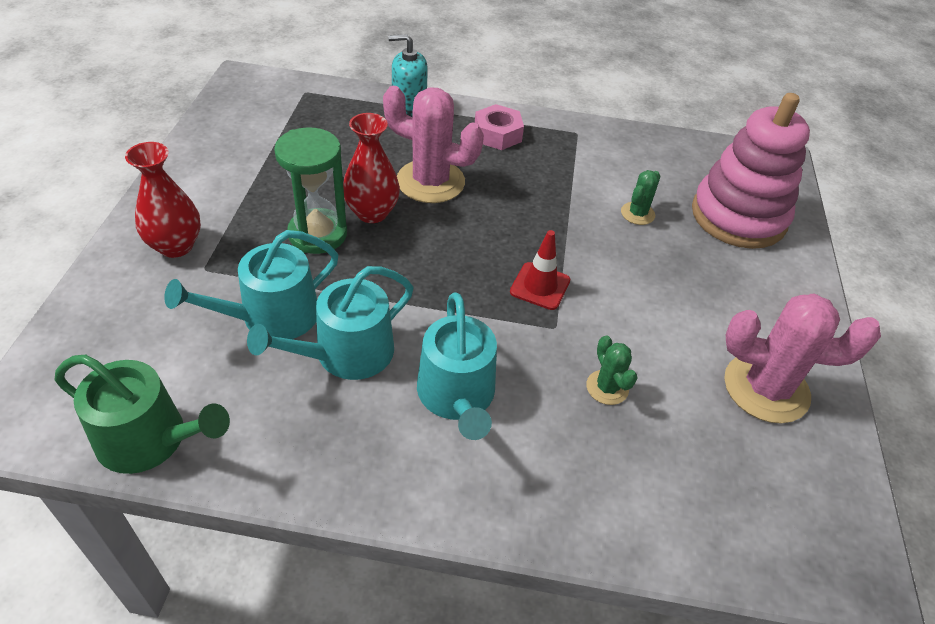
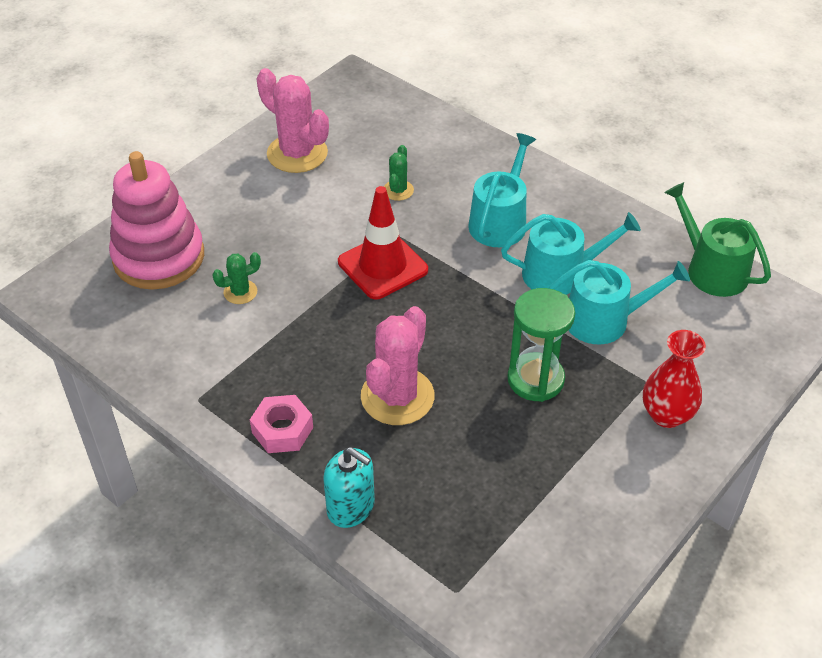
camera: 145 degrees left, 0 degrees up
red vase [343,113,400,223] -> none
pink cactus [383,86,484,203] -> pink cactus turned 60 degrees clockwise [361,306,434,425]
red traffic cone [510,230,570,310] -> red traffic cone [338,186,428,300], size x1.63

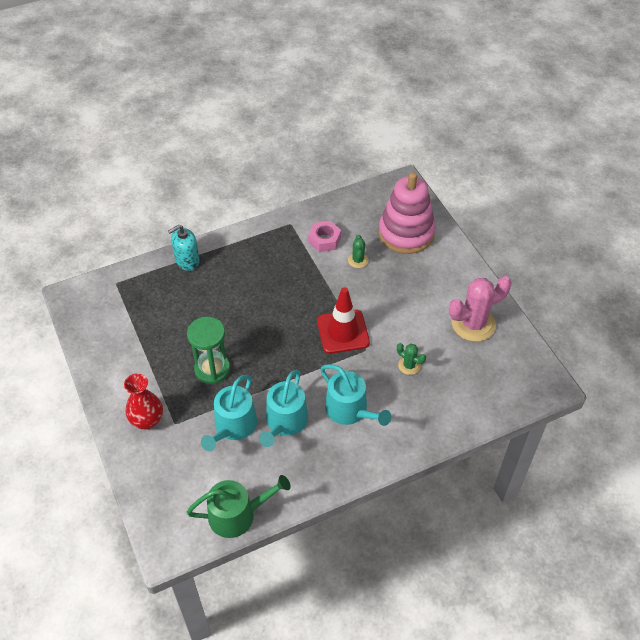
camera: 115 degrees right, 5 degrees up
pink nut [250,395,313,453] -> pink nut moved to [308,221,341,252]
pink cactus [361,306,434,425] -> none

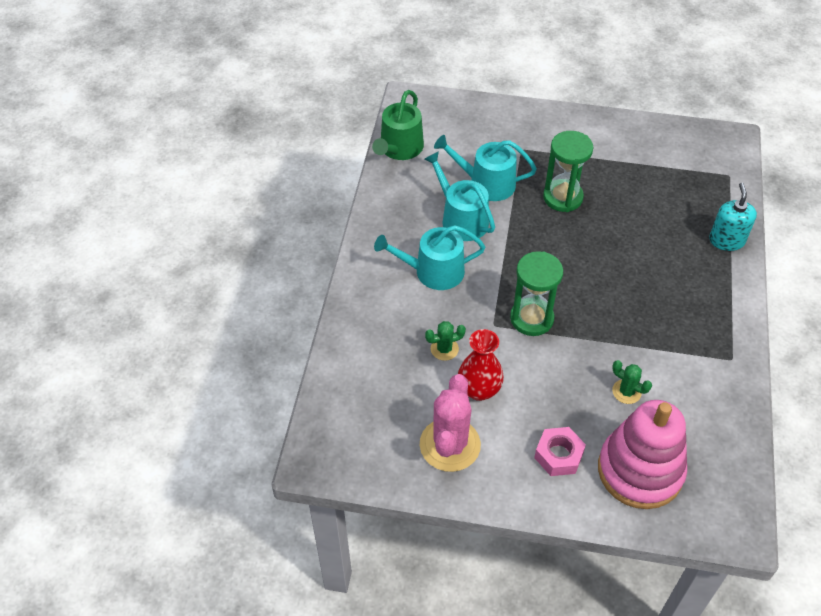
camera: 125 degrees right, 0 degrees up
red vase [124,374,163,430] -> red vase moved to [458,329,504,401]
turquoise watering can [201,375,257,451] -> turquoise watering can turned 45 degrees counterclockwise [434,135,537,201]
pink nut [308,221,341,252] -> pink nut moved to [534,427,586,476]
red traffic cone [317,287,370,354] -> green hourglass [510,251,563,336]

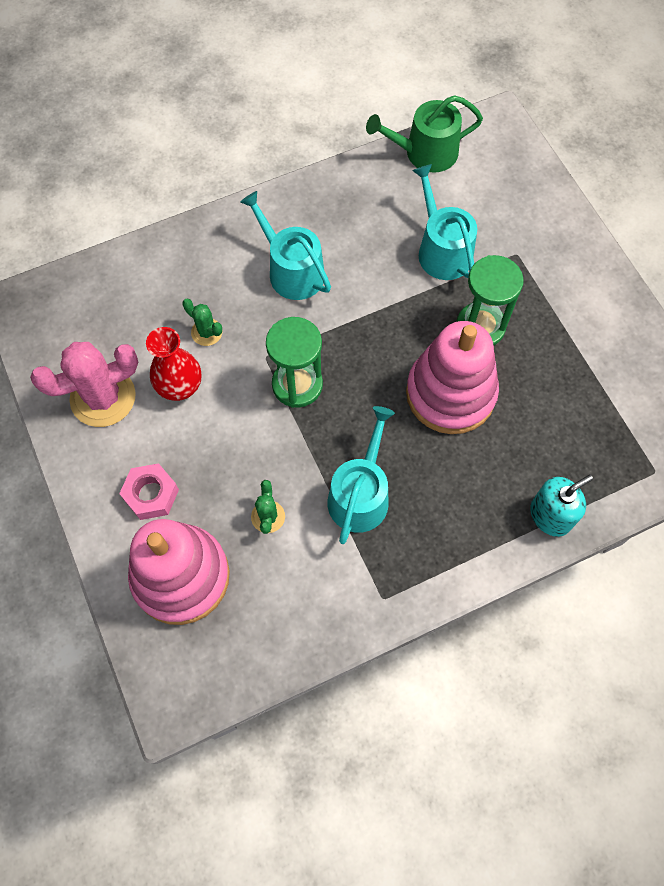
camera: 55 degrees right, 15 degrees up
turquoise watering can [425,151,495,241] -> turquoise watering can moved to [327,406,395,544]
none -> pink stacking toy [406,321,499,434]

